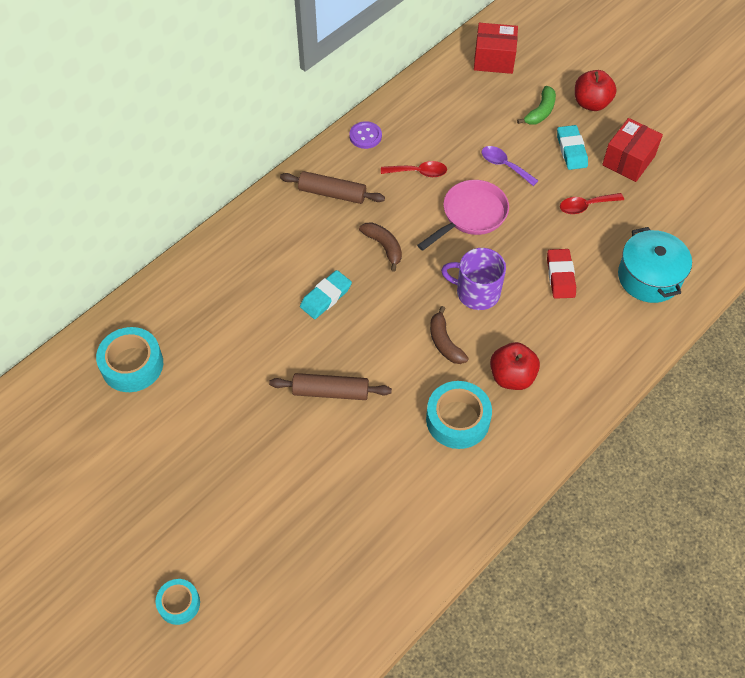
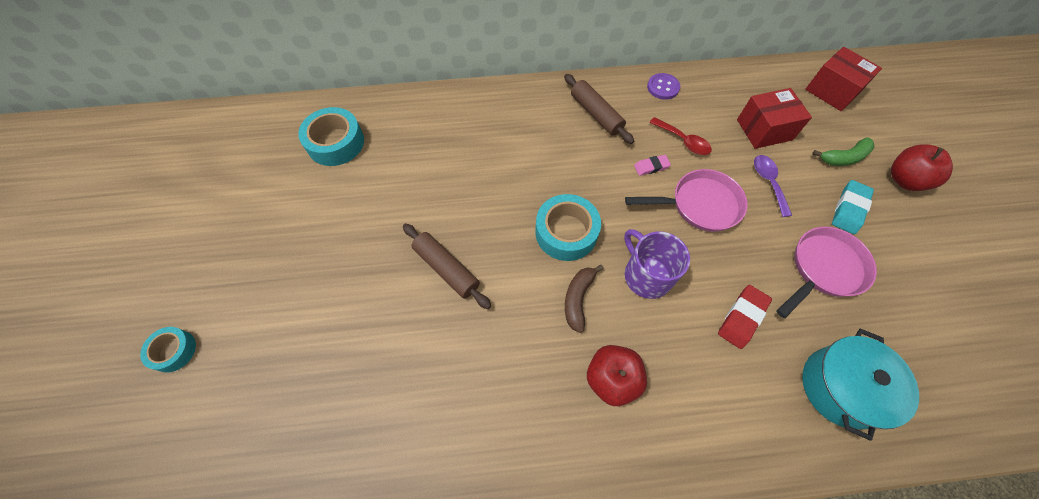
camera: 40 degrees right, 5 degrees up
turquoise eraser [300,270,352,319] -> none
brown banana [359,222,402,272] -> none
turquoise tape [426,381,492,449] -> turquoise tape moved to [535,194,601,261]
red spoon [560,193,624,214] -> pink pan [776,227,877,318]
red box [602,118,663,182] -> red box moved to [737,88,812,149]
none -> pink eraser [634,155,671,176]

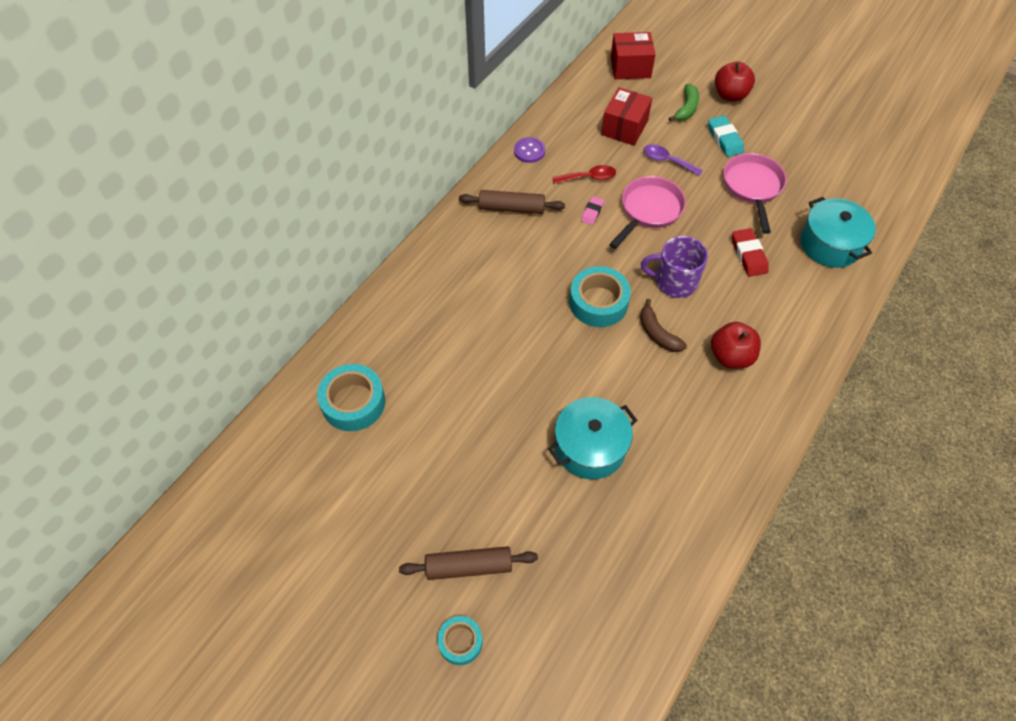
camera: 50 degrees left, 5 degrees down
brown rolling pin [403,223,491,309] -> brown rolling pin moved to [399,546,538,580]
none -> turquoise pot [548,397,637,479]

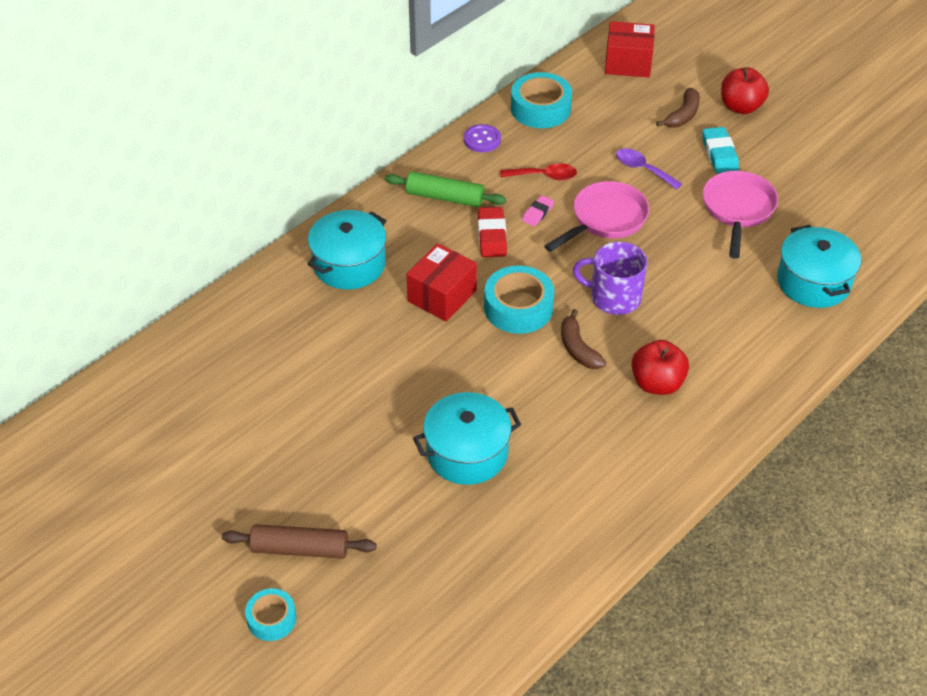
camera: 10 degrees right, 10 degrees down
turquoise tape [317,364,385,431] -> turquoise tape moved to [511,72,572,128]
brown rolling pin [459,190,565,214] -> green rolling pin [385,171,506,207]
red box [601,87,652,146] -> red box moved to [406,243,477,322]
green banana [669,84,699,121] -> brown banana [656,88,700,127]
red eraser [732,228,769,277] -> red eraser moved to [478,207,507,257]
none -> turquoise pot [307,210,386,289]

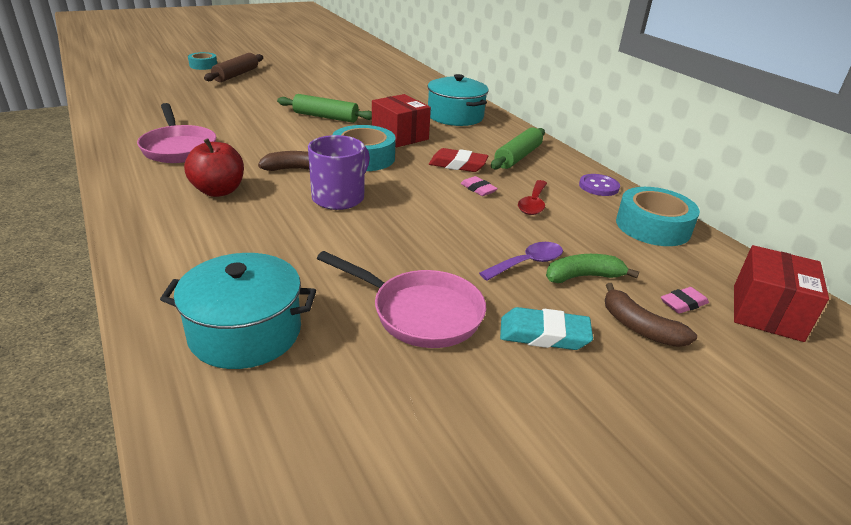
camera: 105 degrees right, 15 degrees down
turquoise pot [413,392,521,485] -> none
pink pan [544,181,649,252] -> pink pan moved to [137,103,216,163]
red apple [721,67,769,114] -> none
none -> green rolling pin [277,94,372,123]
none -> green banana [546,254,639,283]
none -> pink eraser [661,287,709,314]

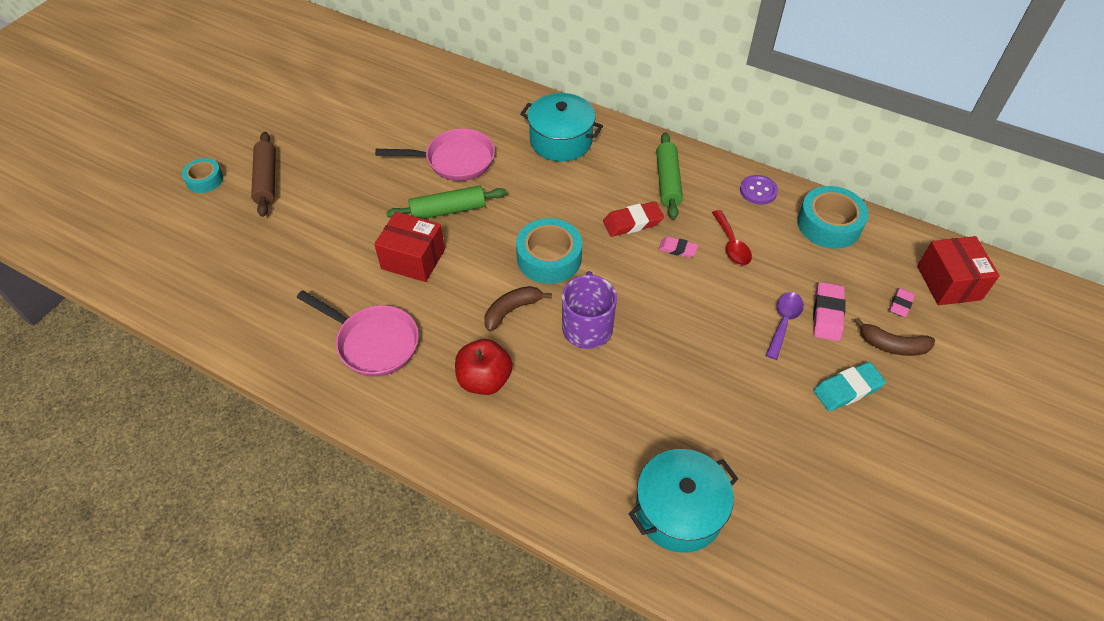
camera: 30 degrees left, 20 degrees up
pink pan [317,251,486,348] -> pink pan moved to [375,128,495,181]
red box [372,94,431,147] -> red box moved to [374,212,445,282]
green banana [546,254,639,283] -> pink eraser [813,282,846,341]

